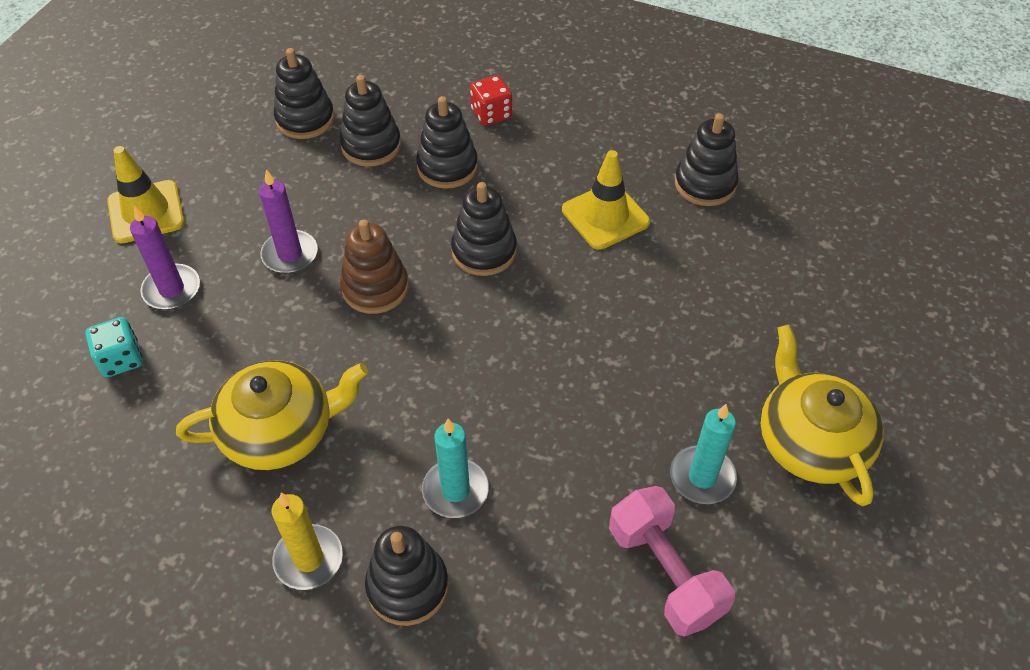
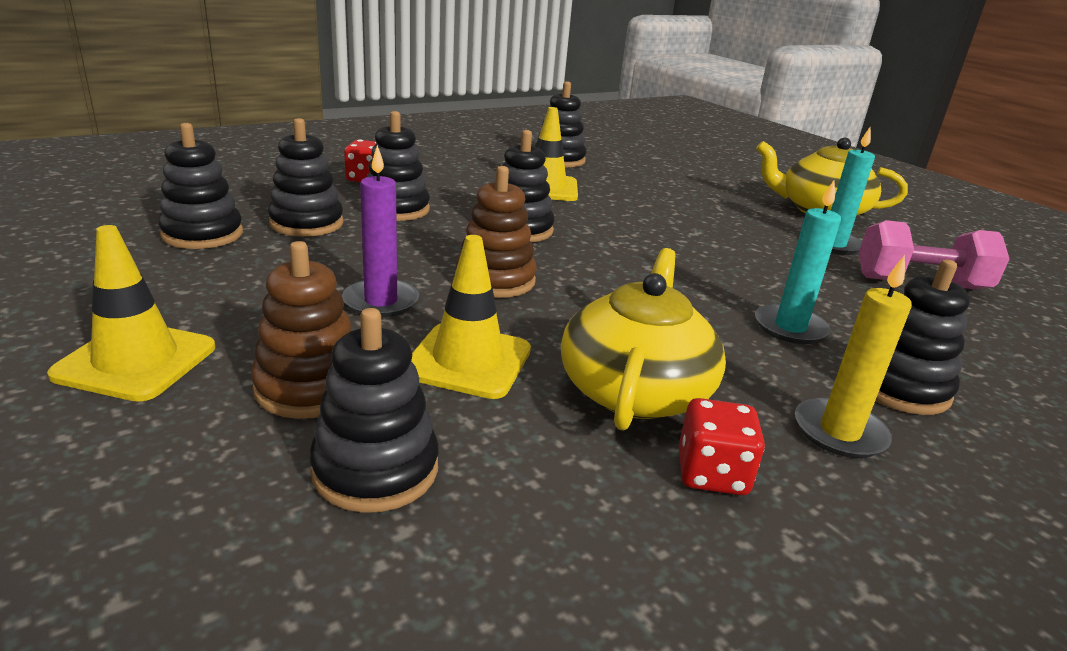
camera: 60 degrees left, 25 degrees down
turquoise dice [85,317,143,377] -> black stacking toy [309,308,439,513]
purple candle [130,206,200,310] -> brown stacking toy [251,241,351,419]
none -> yellow traffic cone [411,235,531,399]
none -> red dice [679,398,765,495]

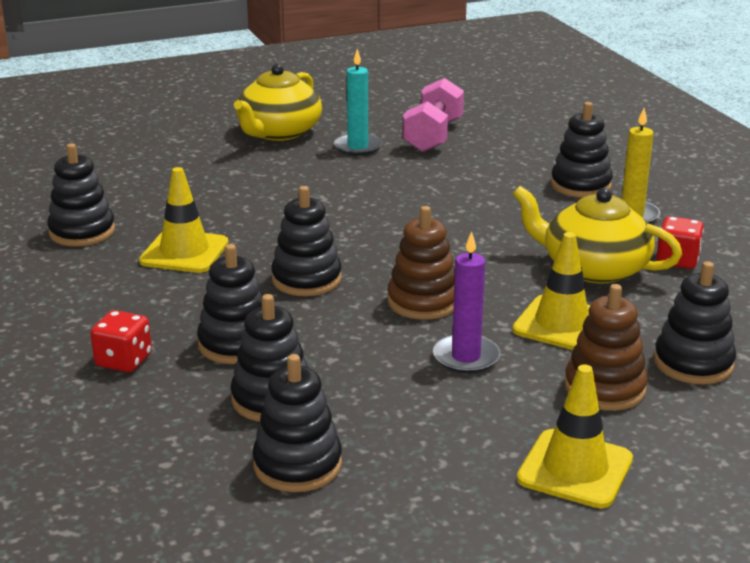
camera: 75 degrees left, 0 degrees up
turquoise candle [755,181,841,344] -> none

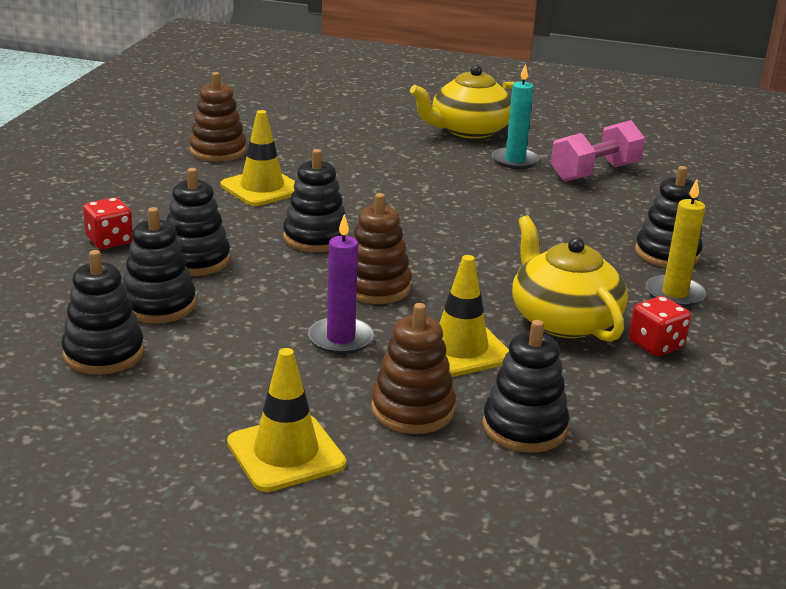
camera: 35 degrees right, 0 degrees up
black stacking toy [47,143,115,246] -> brown stacking toy [189,72,246,162]

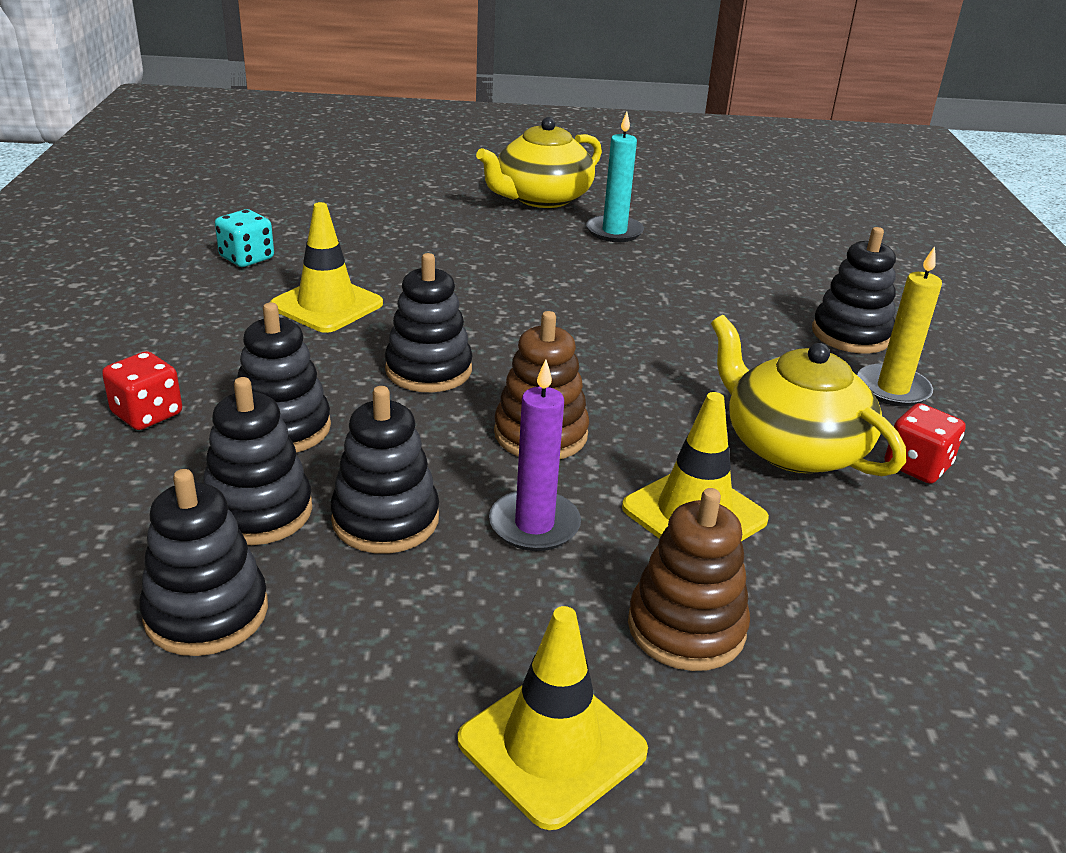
camera: 15 degrees left, 5 degrees up
brown stacking toy [189,72,246,162] -> turquoise dice [215,209,274,267]
black stacking toy [482,320,569,453] -> black stacking toy moved to [331,386,439,554]
pink dumbbell [551,120,645,182] -> none

